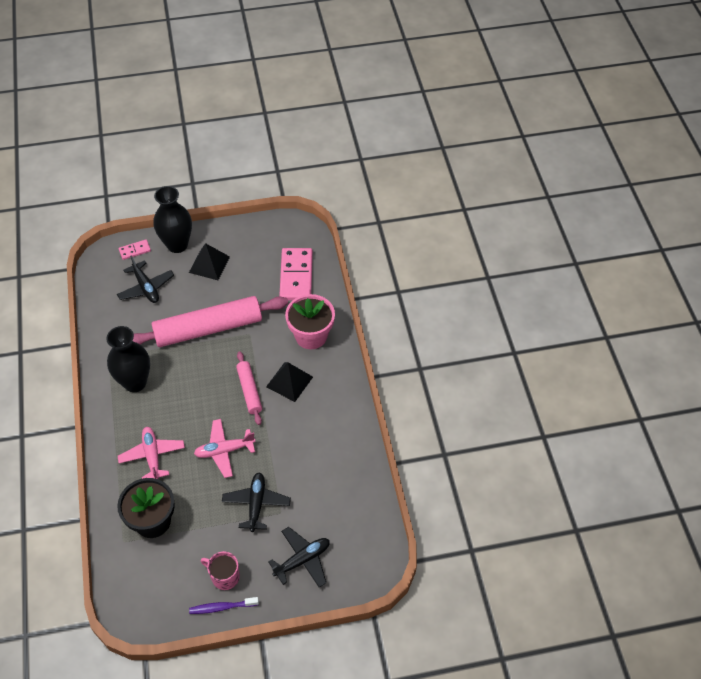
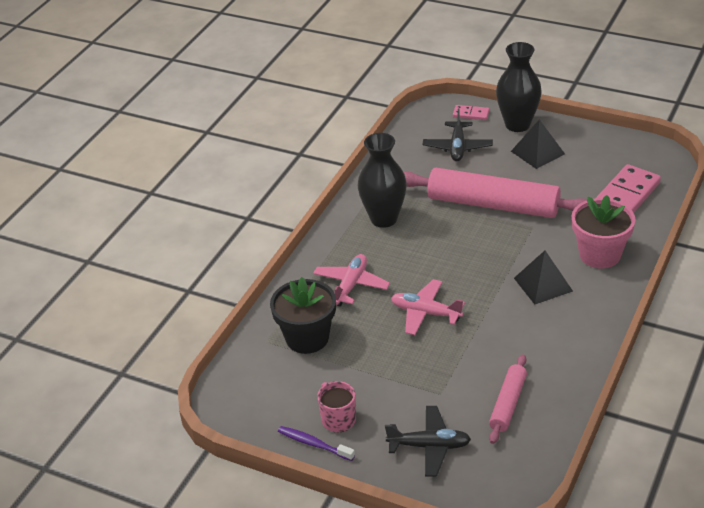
camera: 40 degrees right, 15 degrees down
black plane [222,472,291,532] -> none
pink rolling pin [236,351,262,425] -> pink rolling pin moved to [489,354,527,444]

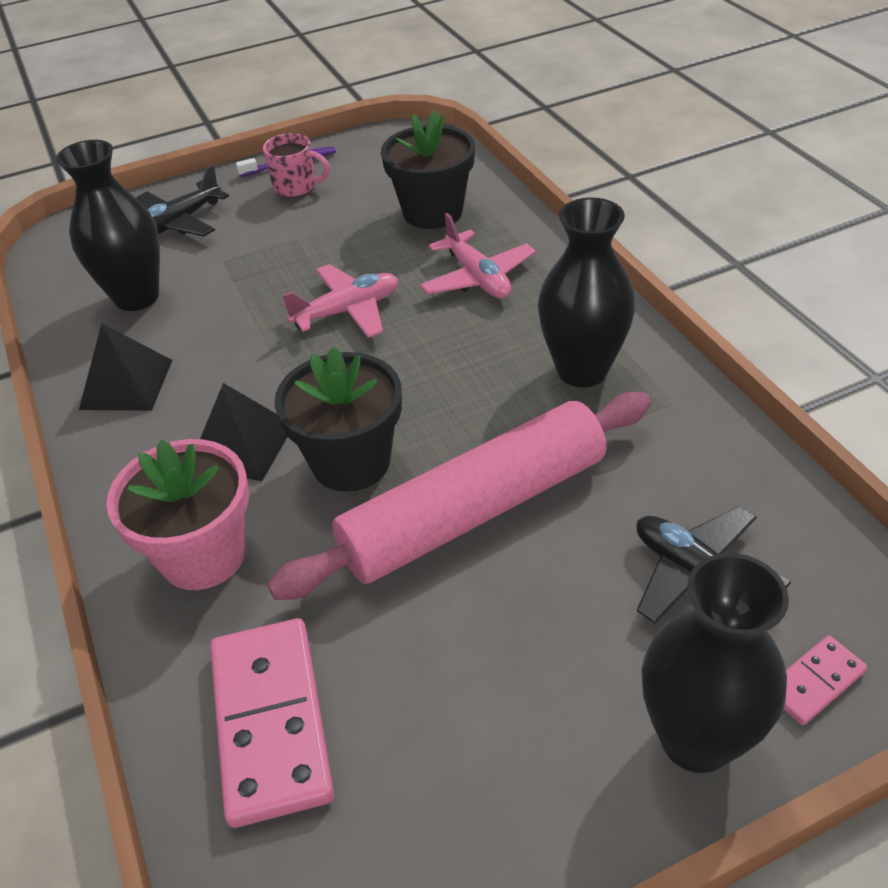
camera: 130 degrees right, 5 degrees up
pink rolling pin [489,354,527,444] -> black vase [56,140,160,311]
black pyramid [511,119,565,169] -> black pyramid moved to [79,323,172,411]
none -> black flower pot [274,346,402,492]

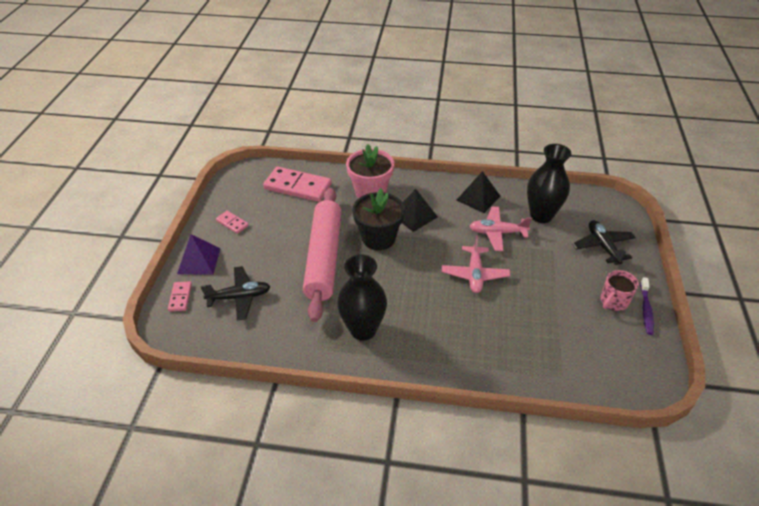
camera: 120 degrees right, 0 degrees up
black flower pot [381,111,475,229] -> none
pink plane [420,213,536,298] -> pink plane moved to [470,207,532,251]
black vase [642,553,789,773] -> purple pyramid [177,234,221,275]
none -> pink domino [216,211,249,234]

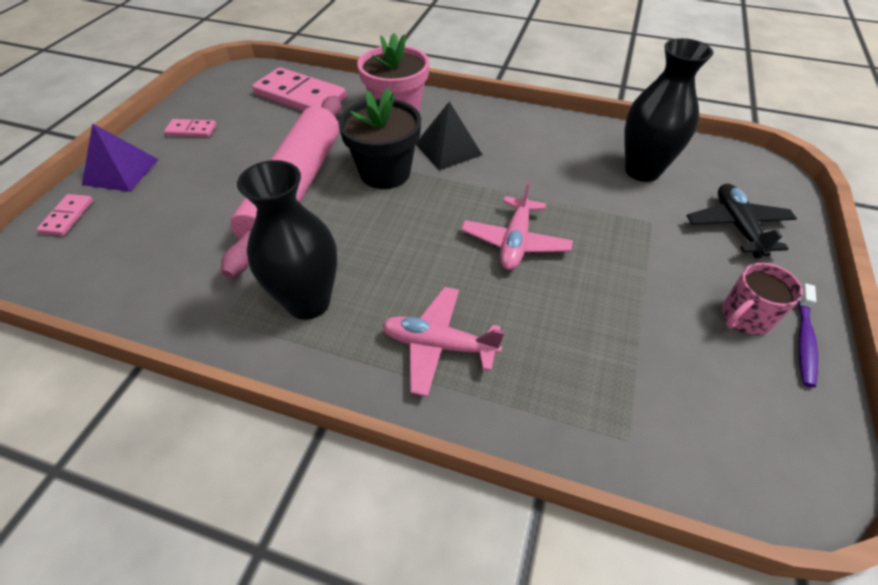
camera: 10 degrees right, 5 degrees up
black plane [200,266,270,321] -> none
pink domino [216,211,249,234] -> pink domino turned 45 degrees counterclockwise [164,119,216,137]
black pyramid [457,171,500,213] -> none
pink plane [470,207,532,251] -> pink plane moved to [382,287,505,397]

